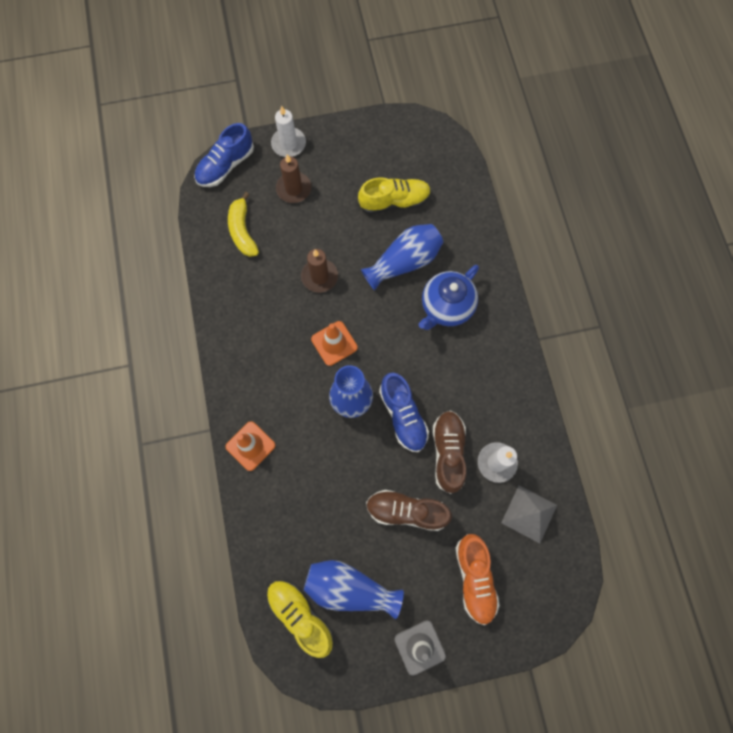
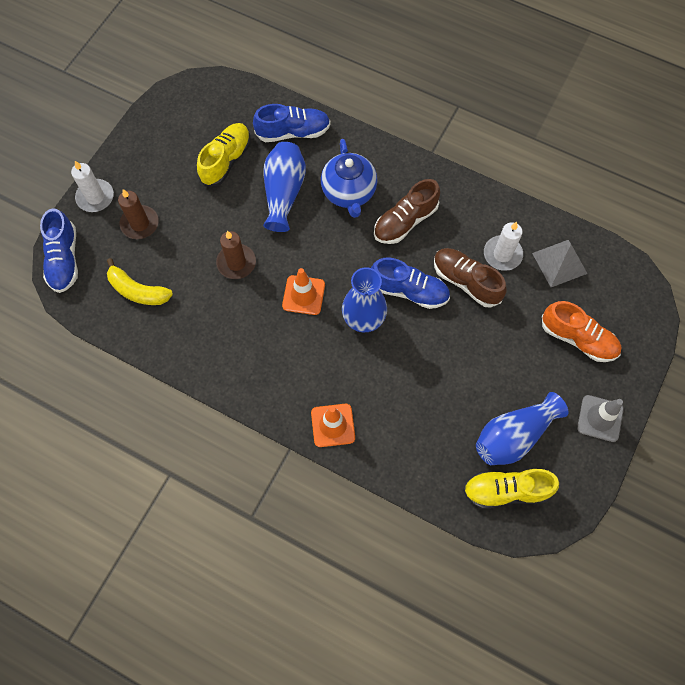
camera: 50 degrees left, 5 degrees down
brown shoe [366,490,452,531] -> brown shoe moved to [374,179,440,244]
none -> blue shoe [253,104,331,142]

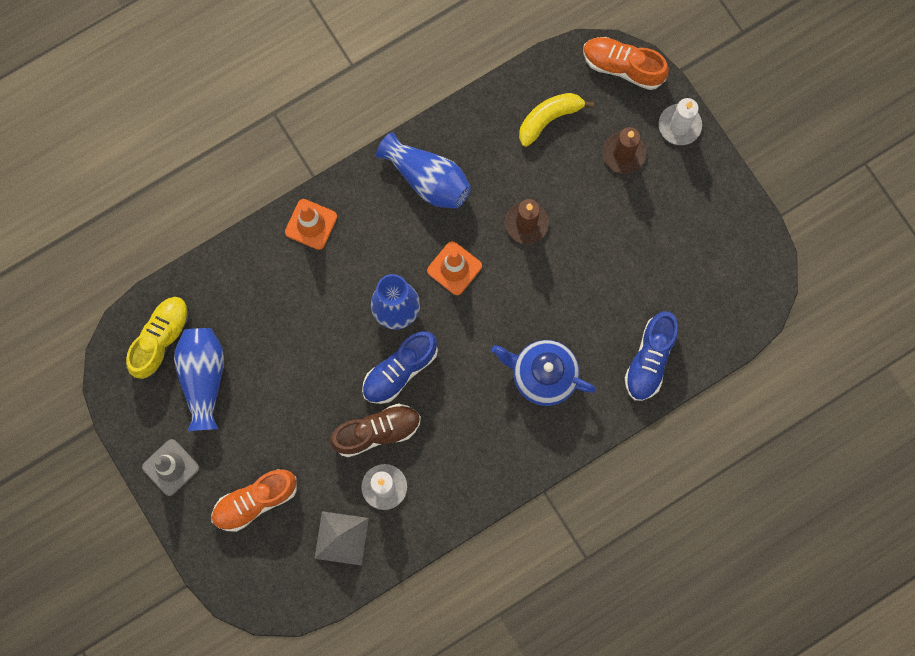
camera: 120 degrees right, 10 degrees up
blue shoe [40,208,78,293] -> orange shoe [583,37,669,90]
yellow shoe [197,123,251,187] -> none
blue vase [263,142,306,232] -> blue vase moved to [376,132,471,209]
brown shoe [374,179,440,244] -> none

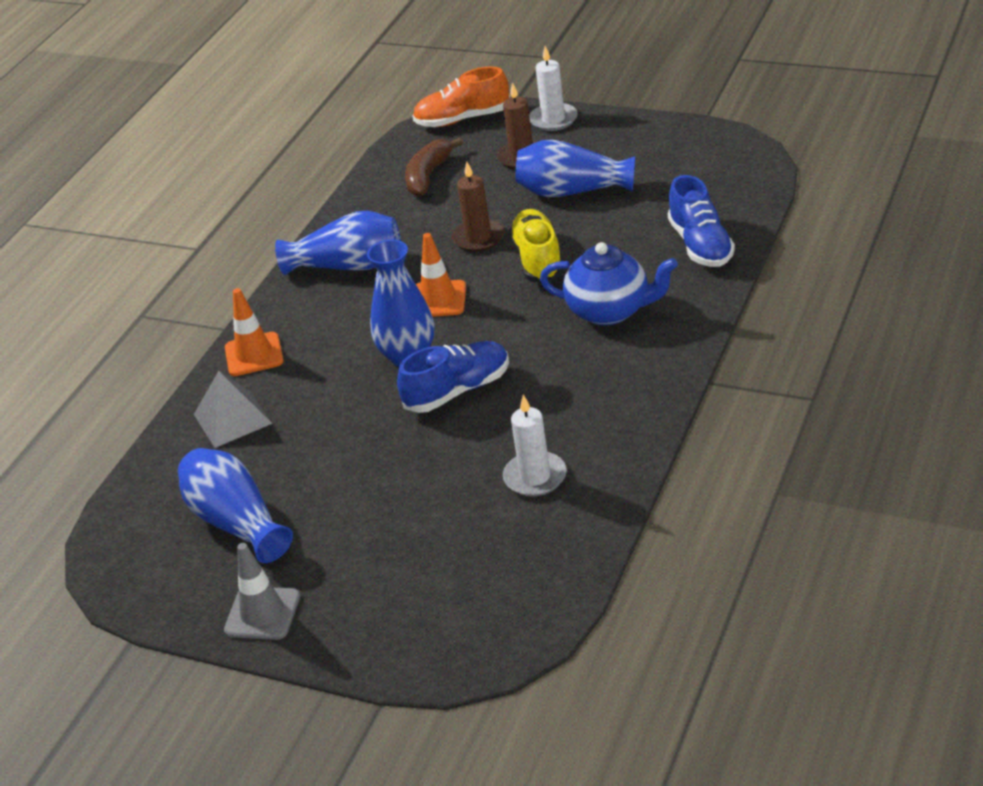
camera: 30 degrees left, 40 degrees down
yellow shoe [126,297,190,379] -> yellow shoe moved to [509,209,563,283]
orange shoe [211,469,297,532] -> none
grey pyramid [314,511,369,566] -> grey pyramid moved to [194,371,272,448]
brown shoe [330,403,421,457] -> none
blue shoe [362,331,438,404] -> blue shoe turned 135 degrees counterclockwise [397,341,509,413]
blue teapot [492,340,596,406] -> blue teapot turned 150 degrees counterclockwise [540,242,678,325]
yellow banana [519,93,594,147] -> brown banana [405,138,463,197]
none -> blue vase [515,139,635,197]

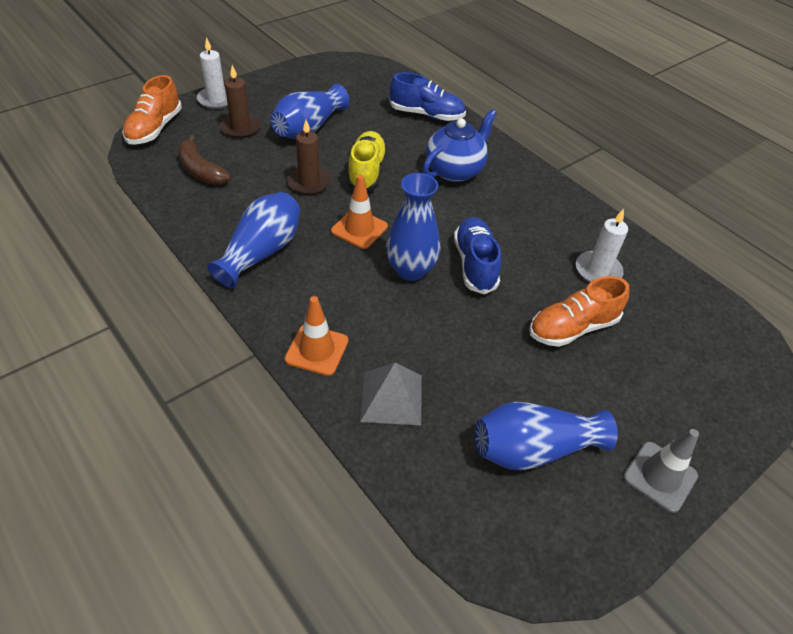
camera: 70 degrees left, 10 degrees up
yellow shoe [509,209,563,283] -> yellow shoe turned 75 degrees clockwise [347,131,387,191]
none -> orange shoe [529,276,629,347]

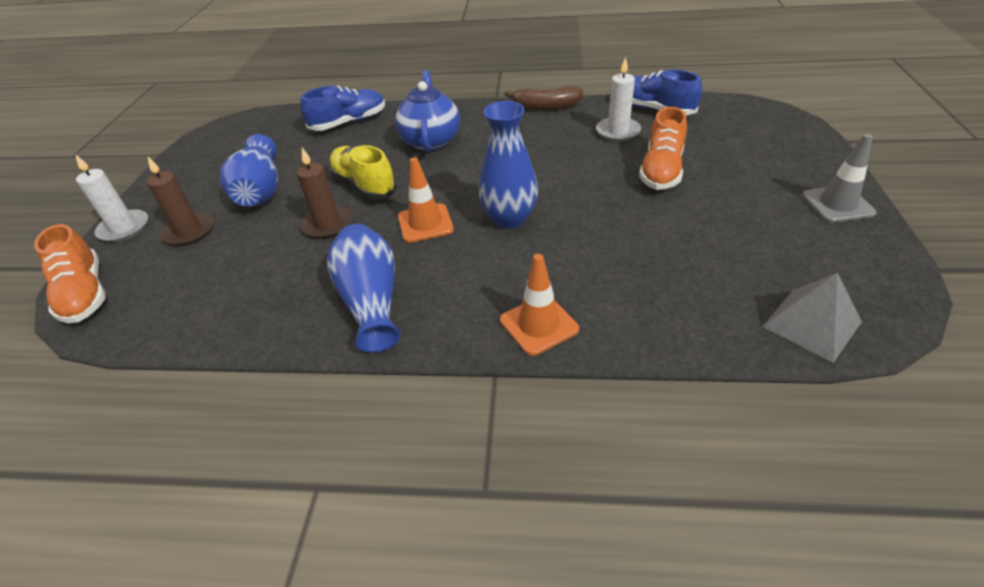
camera: 40 degrees left, 5 degrees down
brown banana [178,135,231,185] -> brown banana moved to [505,86,583,110]
grey pyramid [360,363,422,425] -> grey pyramid moved to [762,273,862,363]
blue shoe [454,217,502,294] -> blue shoe moved to [632,70,702,116]
blue vase [475,402,618,470] -> none

